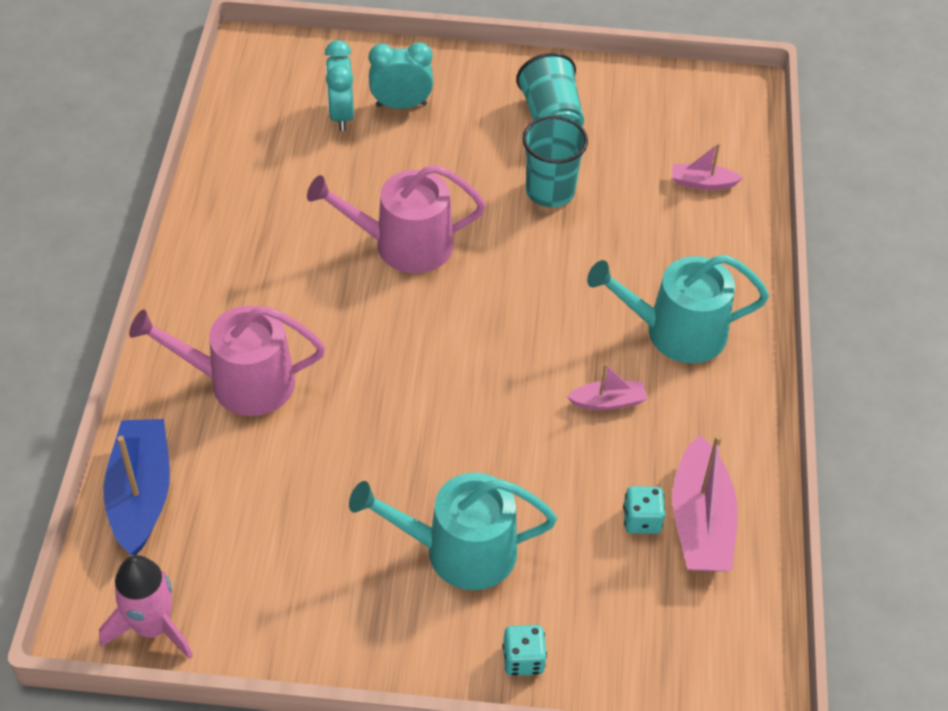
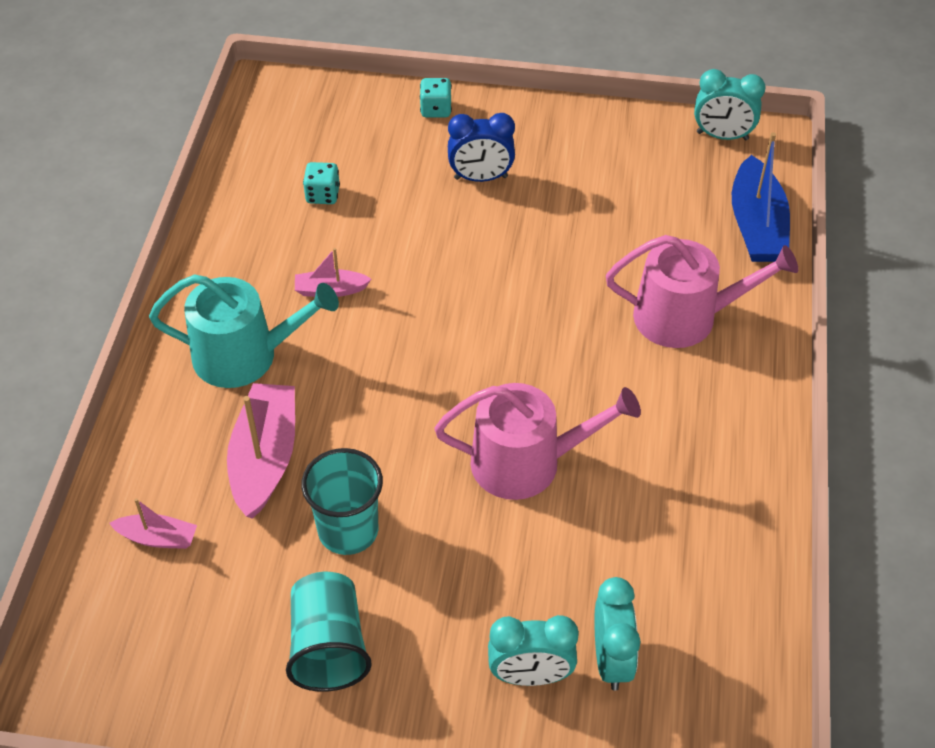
camera: 175 degrees left, 0 degrees up
pink rocket [99,555,193,659] -> turquoise clock [694,69,766,140]
turquoise watering can [349,472,557,590] -> blue clock [448,113,515,182]
pink boat [672,435,738,571] -> pink boat moved to [227,383,295,519]

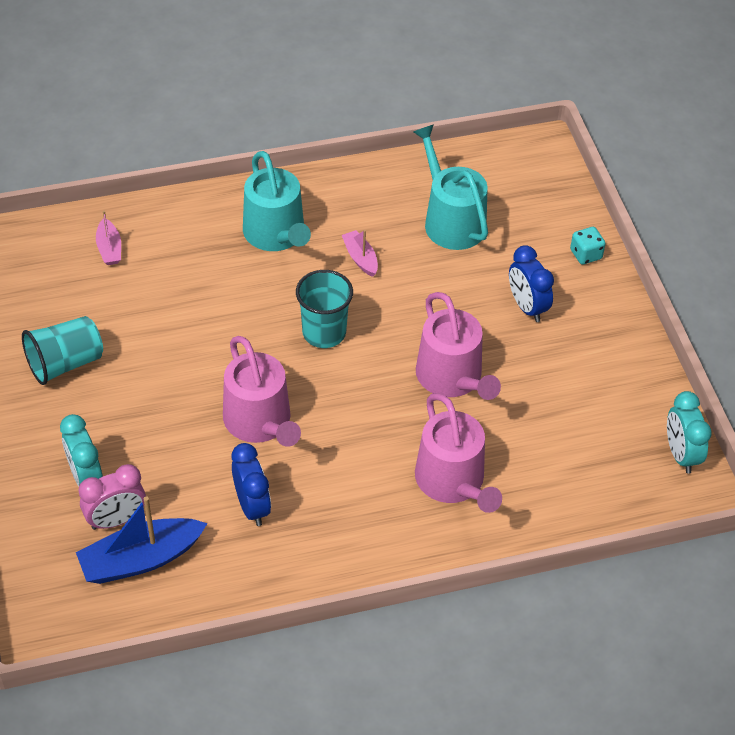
camera: 65 degrees right, 0 degrees up
pink boat [227,383,295,519] -> none
turquoise cup [301,448,383,555] -> turquoise cup moved to [296,270,353,348]
turquoise dice [303,162,340,204] -> turquoise watering can [413,124,488,250]
turquoise clock [594,577,641,691] -> pink clock [78,464,146,530]
blue boat [732,132,790,262] -> blue boat moved to [76,496,208,584]
none -> blue clock [232,443,271,526]
none -> pink watering can [416,292,501,400]

